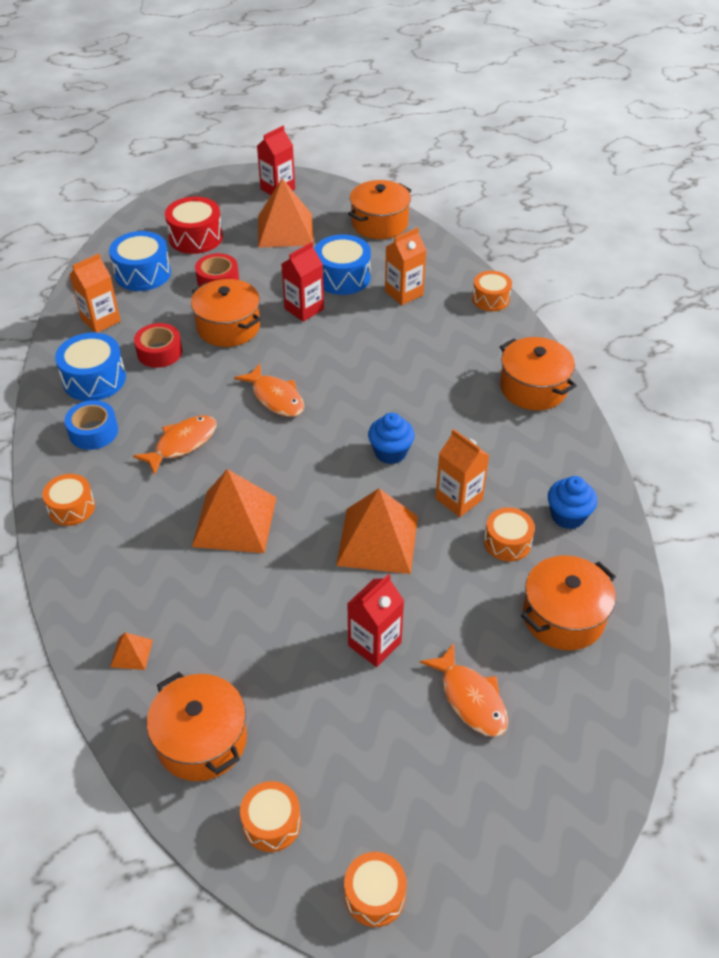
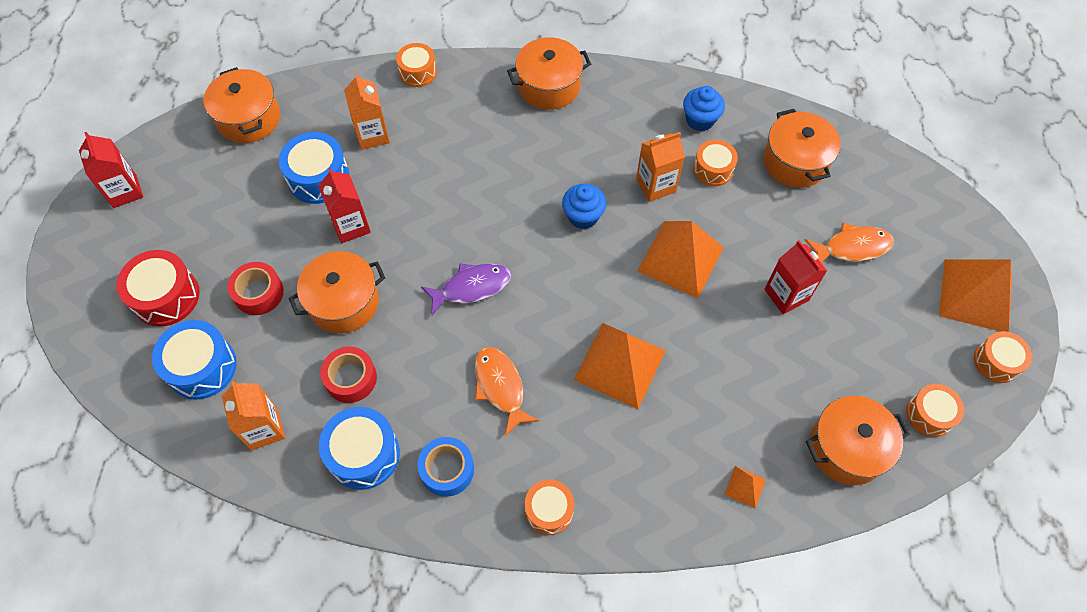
camera: 70 degrees left, 15 degrees up
orange fish [234,363,305,417] -> purple fish [421,263,511,316]
orange pyramid [258,178,314,248] -> orange pyramid moved to [939,259,1012,332]

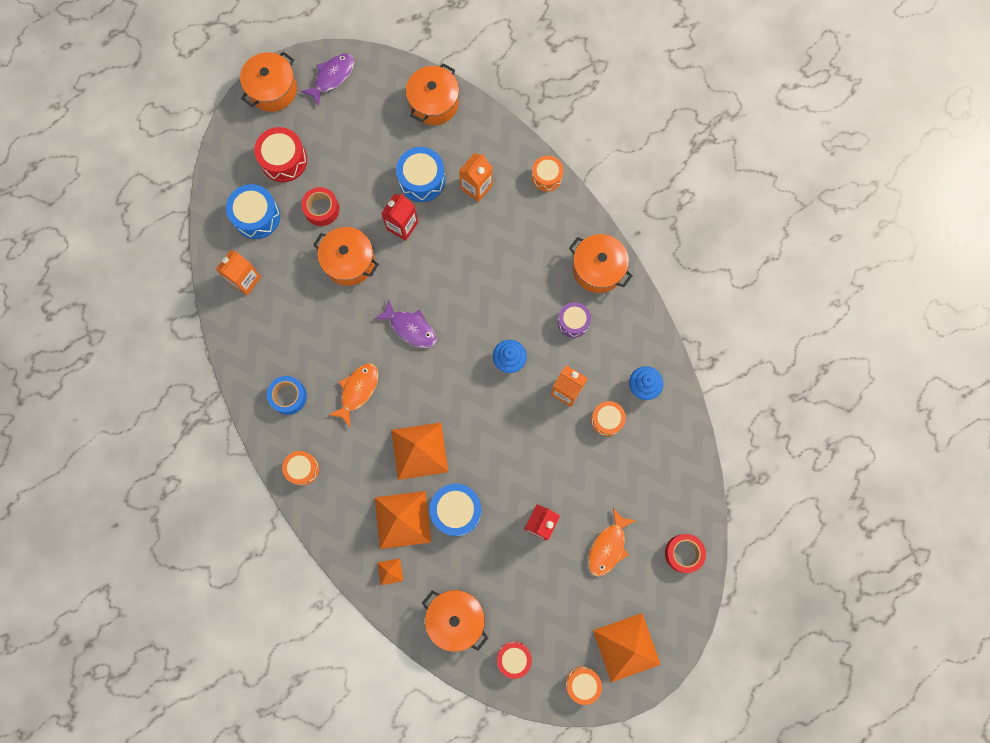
camera: 55 degrees right, 15 degrees up
red carton [79,132,143,208] -> purple fish [301,54,354,107]
blue drum [319,407,400,490] -> blue drum moved to [430,483,482,536]
red tape [320,346,377,403] -> red tape moved to [665,534,706,573]
orange pyramid [637,221,724,298] -> orange pyramid moved to [375,491,431,549]
orange pot [763,109,841,188] -> orange pot moved to [240,52,297,112]
orange fish [805,223,894,263] -> orange fish turned 75 degrees clockwise [588,508,636,577]
orange drum [906,384,964,437] -> red drum [497,641,532,679]
none -> purple drum [558,302,591,338]

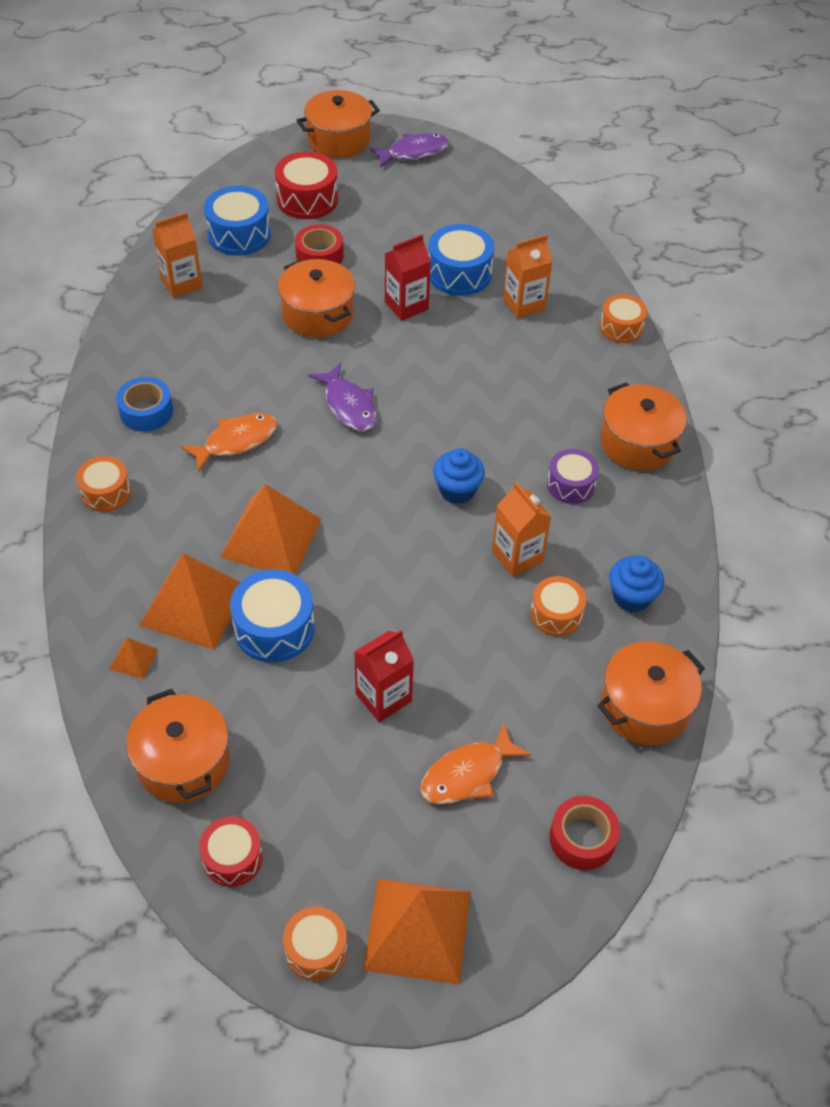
camera: 25 degrees right, 25 degrees down
orange pot [406,63,459,125] -> orange pot moved to [597,641,705,745]

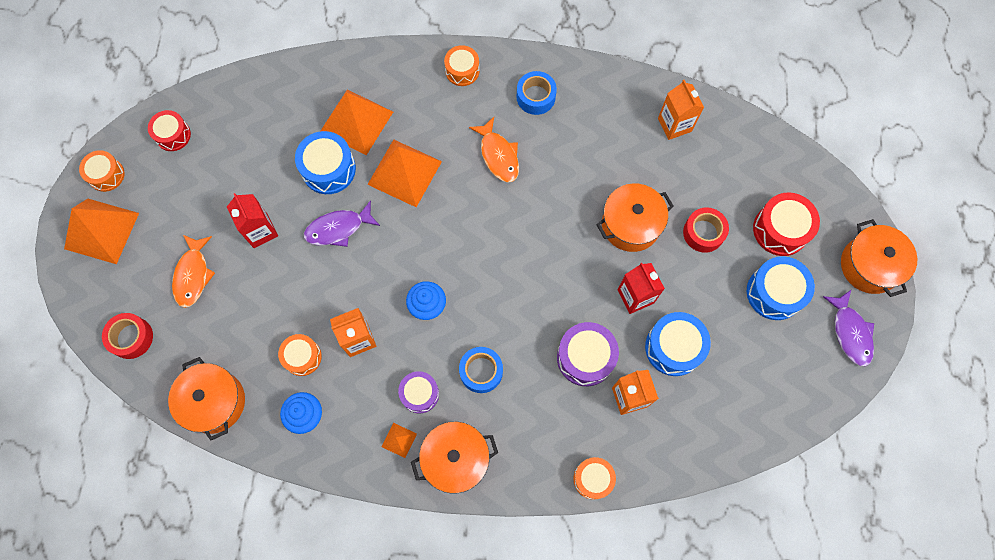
camera: 100 degrees right, 20 degrees up
orange pyramid [109,638,158,679] -> orange pyramid moved to [382,423,417,458]
orange pot [126,689,230,803] -> none
blue drum [204,186,271,256] -> blue drum moved to [747,256,815,320]
purple fish [309,363,377,431] -> purple fish moved to [304,200,380,247]
orange fish [420,723,531,804] -> orange fish turned 150 degrees counterclockwise [172,235,215,308]
none -> blue tape [459,347,503,393]
none -> purple drum [557,322,619,386]

